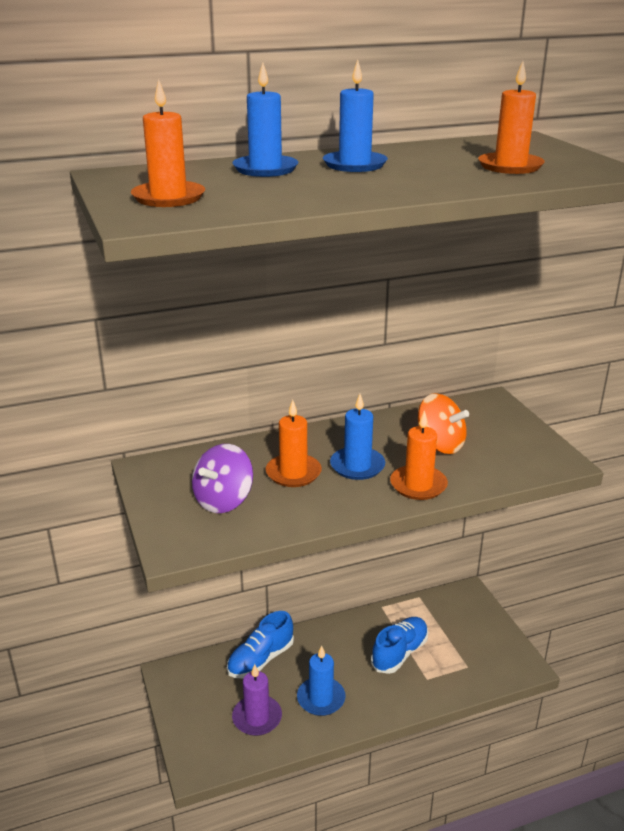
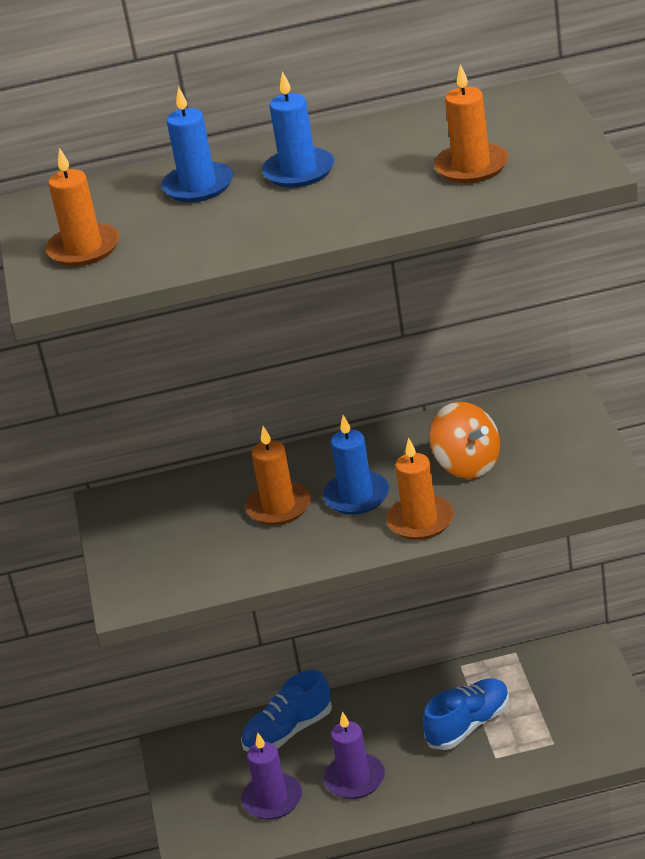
camera: 15 degrees right, 5 degrees up
purple spinning top [192,444,253,513] -> none
blue candle [297,645,346,716] -> purple candle [324,711,385,799]

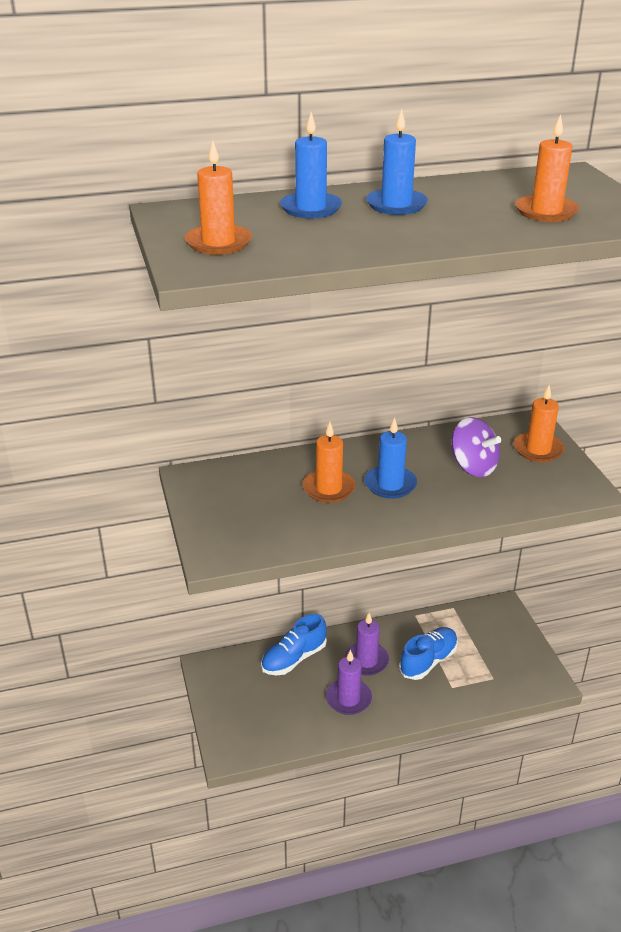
camera: 10 degrees left, 0 degrees up
purple candle [241,733,302,820] -> purple candle moved to [345,613,389,676]
orange candle [386,438,454,540] -> orange candle moved to [514,385,565,462]
orange spinning top [429,402,500,479] -> purple spinning top [452,417,501,477]

